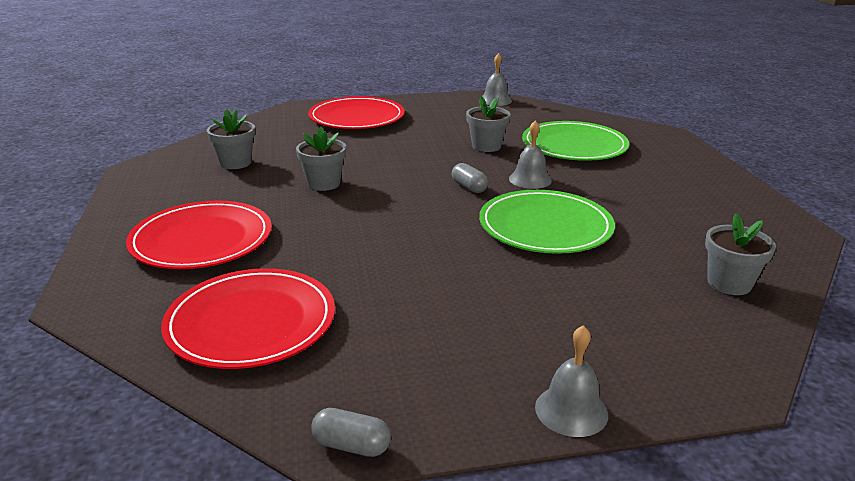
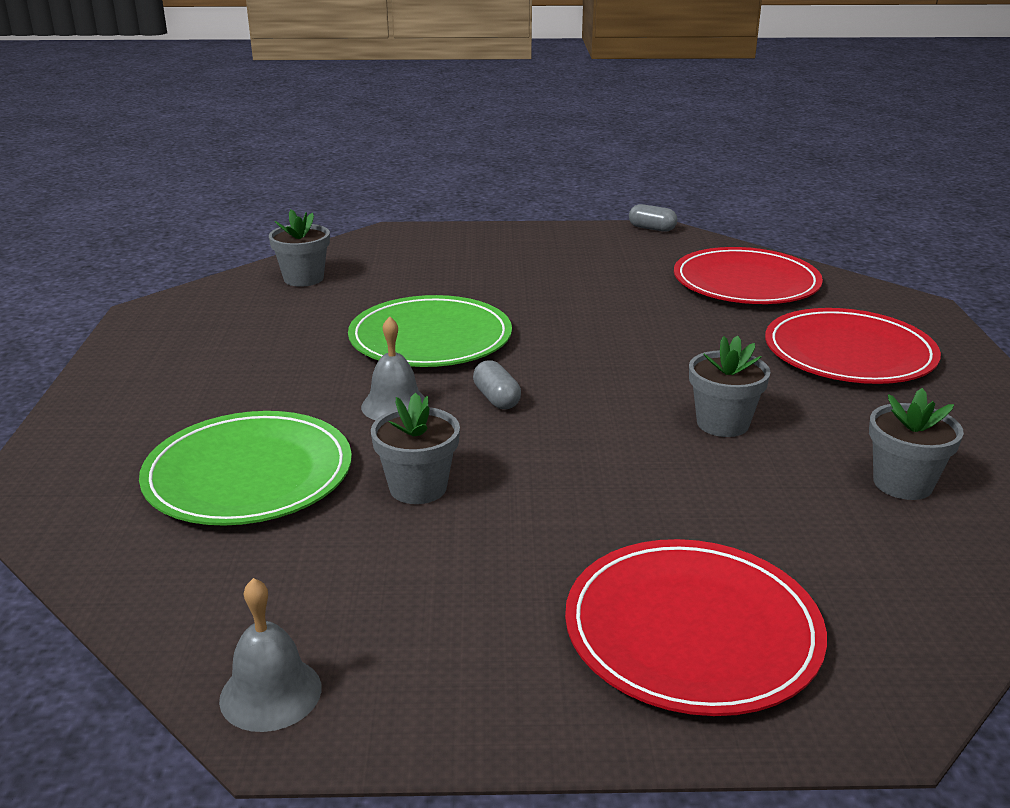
camera: 170 degrees left, 0 degrees up
grey bell [535,325,608,437] -> none

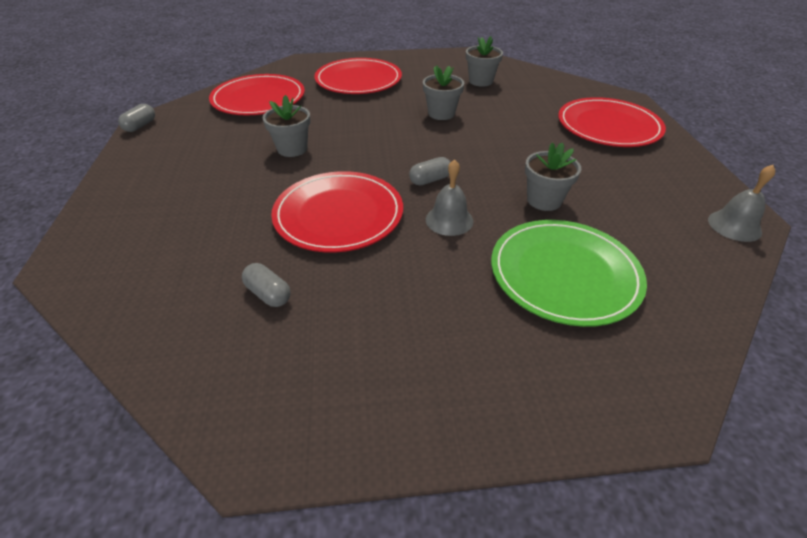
camera: 95 degrees left, 15 degrees up
grey flower pot [269,210,330,287] -> grey flower pot moved to [263,95,310,157]
green plate [348,295,512,367] -> red plate [271,171,403,253]
none -> grey capsule [242,263,291,307]

